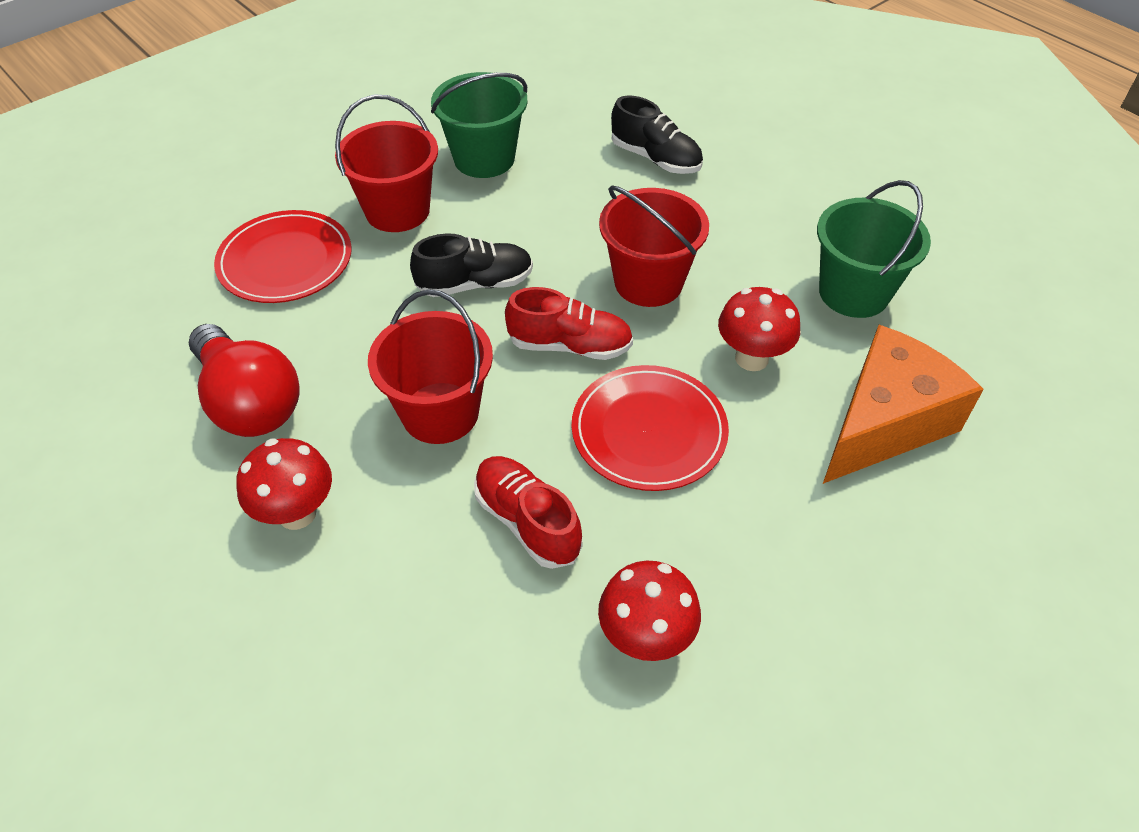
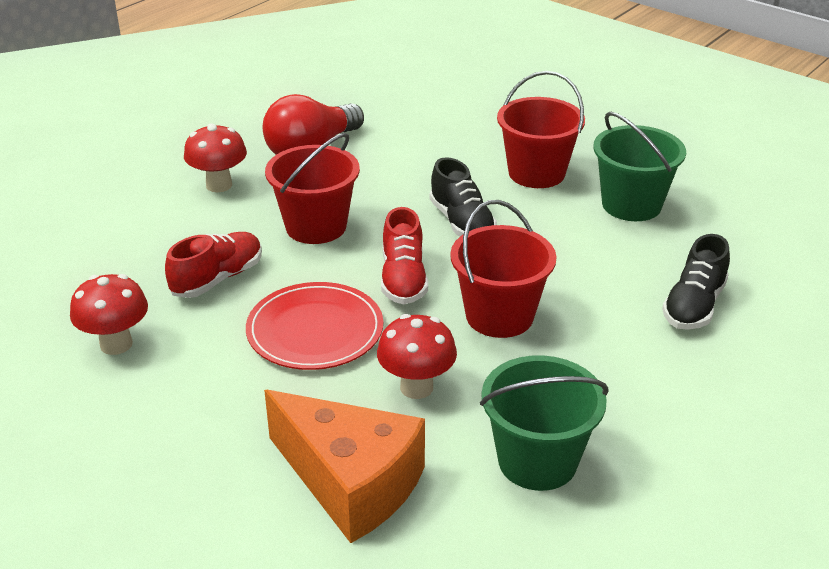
camera: 80 degrees right, 15 degrees down
red plate [214,210,352,303] -> none

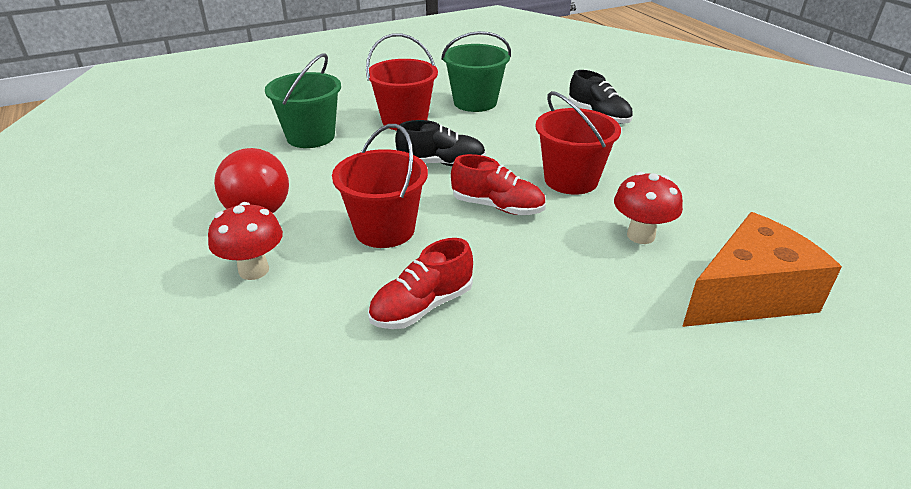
camera: 65 degrees left, 0 degrees up
red mushroom [70,274,148,355] -> none
red shoe [165,232,262,298] -> red shoe turned 105 degrees counterclockwise [368,238,473,329]
red plate [246,282,383,370] -> none
green bucket [480,355,609,491] -> green bucket moved to [265,53,341,148]

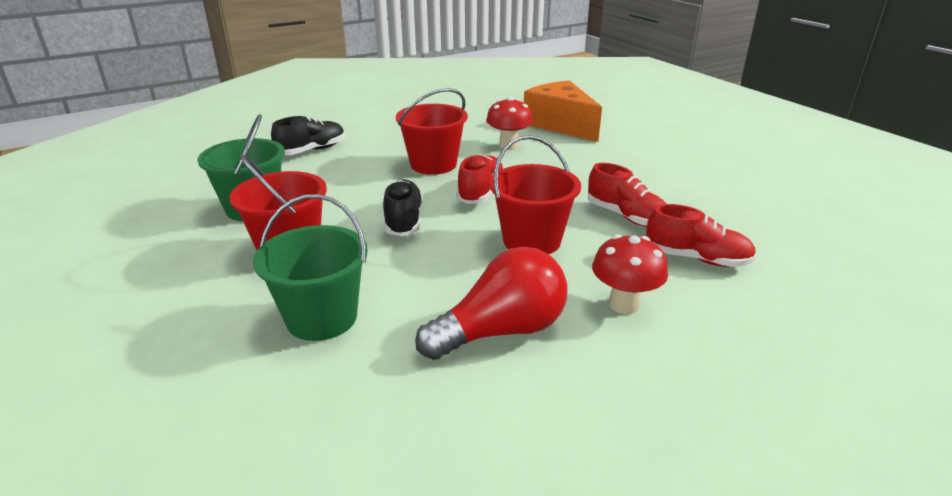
camera: 95 degrees left, 5 degrees down
none -> red shoe [646,204,756,267]

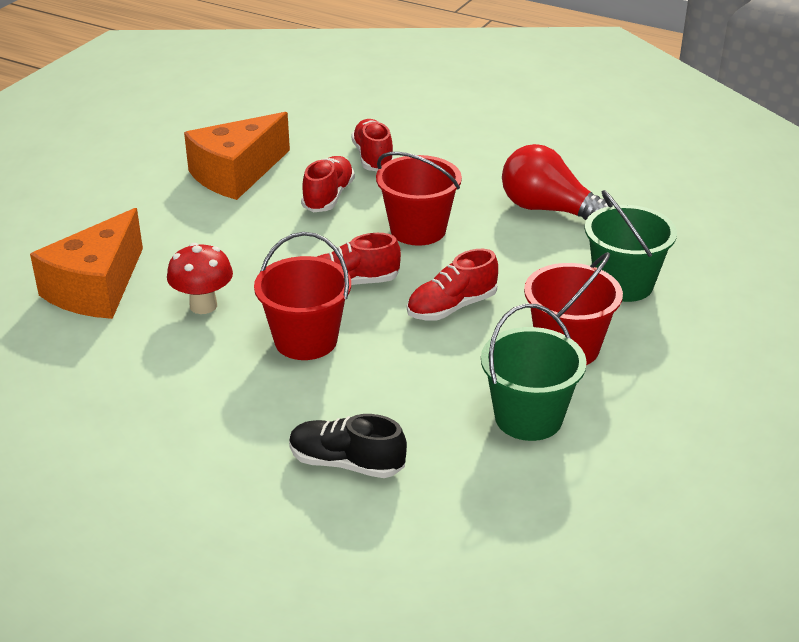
camera: 120 degrees left, 5 degrees up
black shoe [383,179,423,236] -> red shoe [407,249,498,321]
red mushroom [592,234,668,314] -> none
none -> orange cheese [184,112,290,200]

